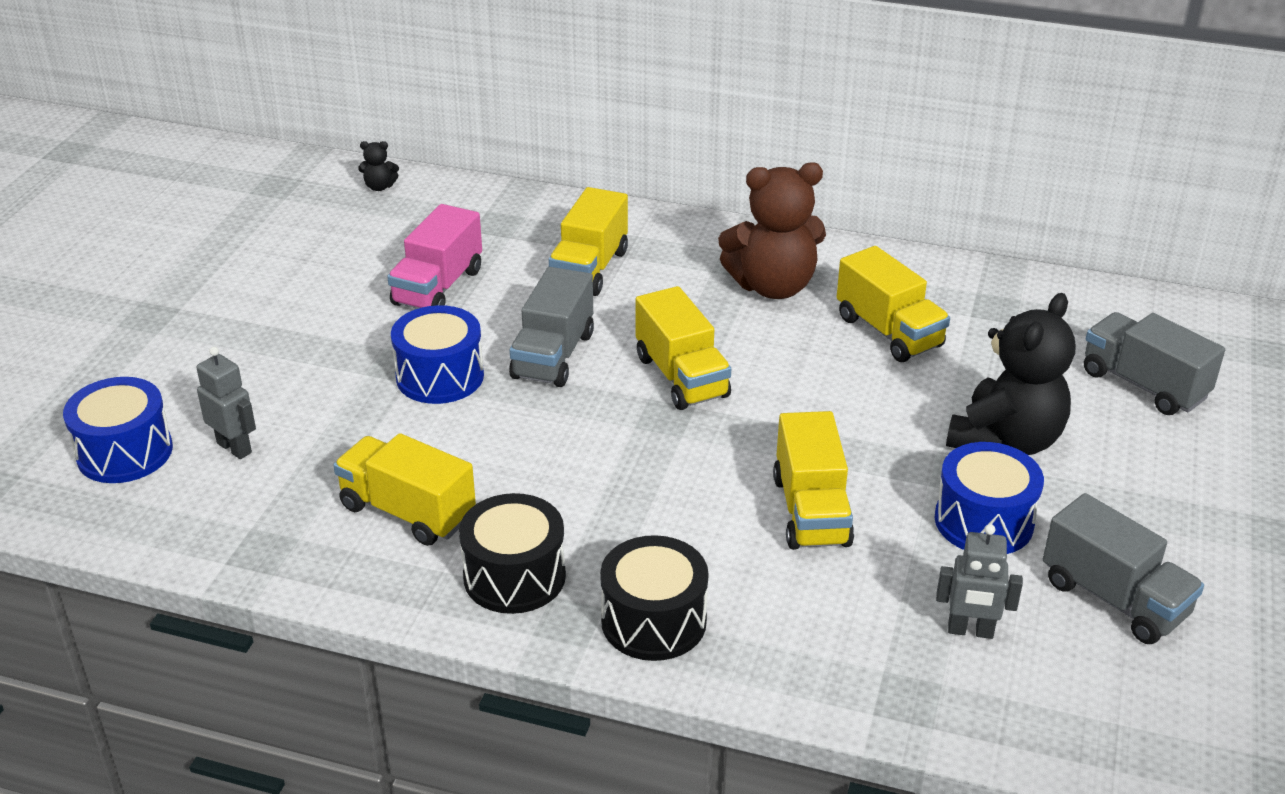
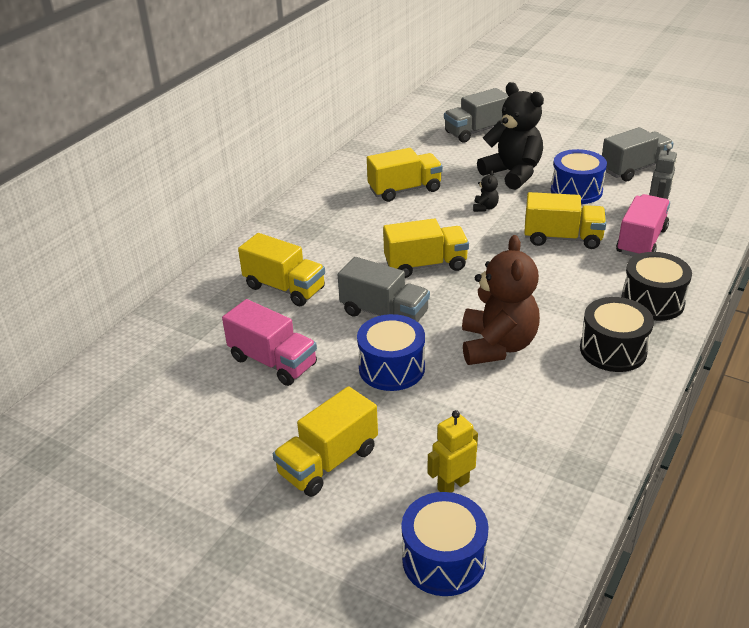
camera: 75 degrees left, 0 degrees up
grey robot [196,347,256,459] -> yellow robot [428,410,478,493]
yellow truck [333,433,476,546] -> yellow truck moved to [273,386,378,497]
black teddy bear [358,141,399,191] -> black teddy bear moved to [473,171,499,212]
brown teddy bear [718,163,826,299] -> brown teddy bear moved to [462,235,540,365]
none -> pink truck [616,194,670,256]

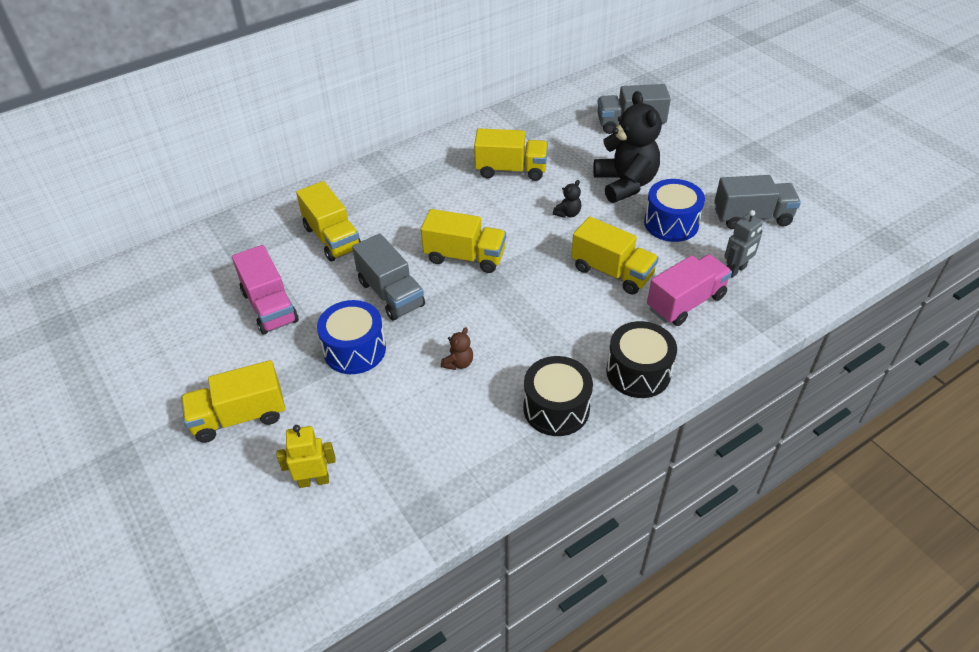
camera: 25 degrees right, 10 degrees up
blue drum [401,492,489,596] -> none
brown teddy bear [462,235,540,365] -> brown teddy bear [441,327,473,370], size x0.41

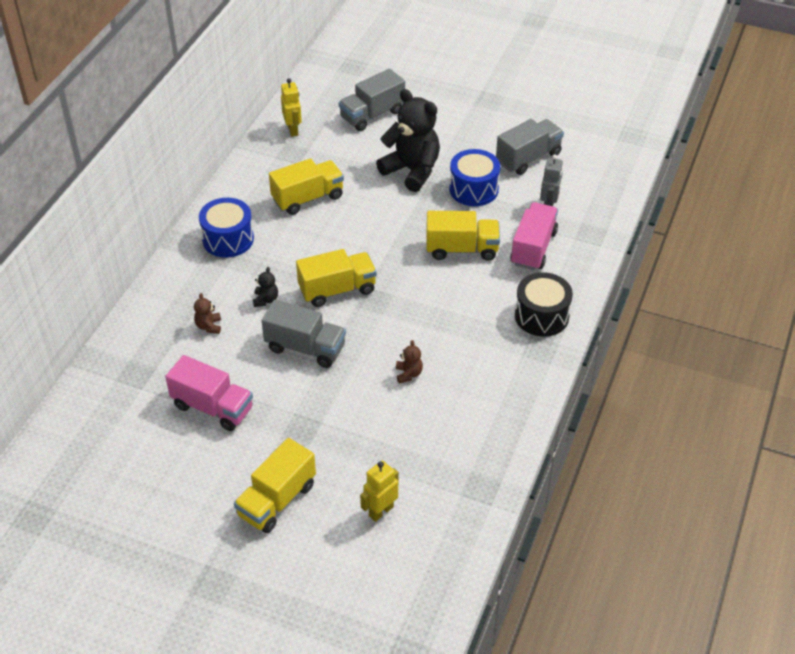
camera: 35 degrees left, 0 degrees up
yellow truck [296,181,361,262] -> brown teddy bear [194,293,221,334]
blue drum [317,300,386,374] -> blue drum moved to [199,198,254,258]
black drum [523,356,593,436] -> none
black teddy bear [553,180,581,218] -> black teddy bear moved to [253,267,278,307]
none -> yellow robot [281,78,302,137]

